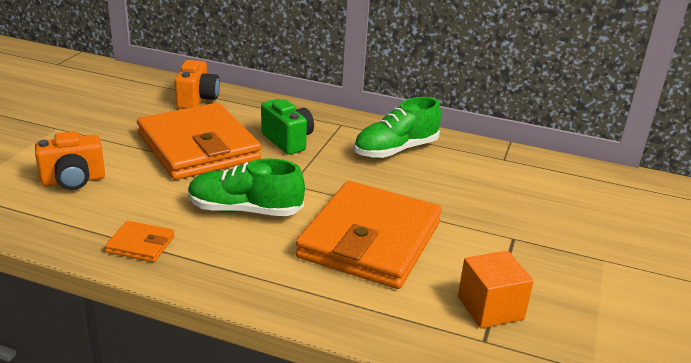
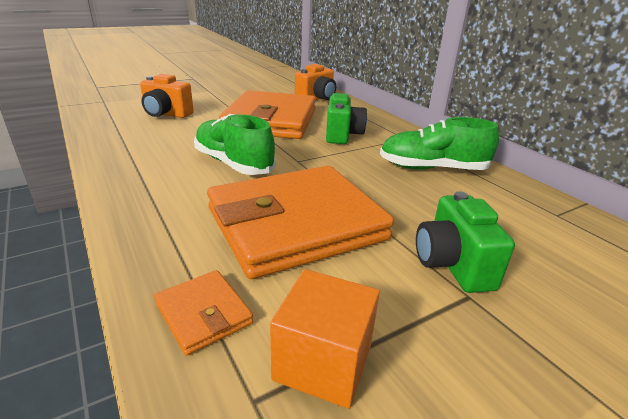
camera: 40 degrees right, 0 degrees up
orange wallet [105,221,175,262] -> orange wallet moved to [154,270,253,356]
none -> green camera [416,191,515,293]

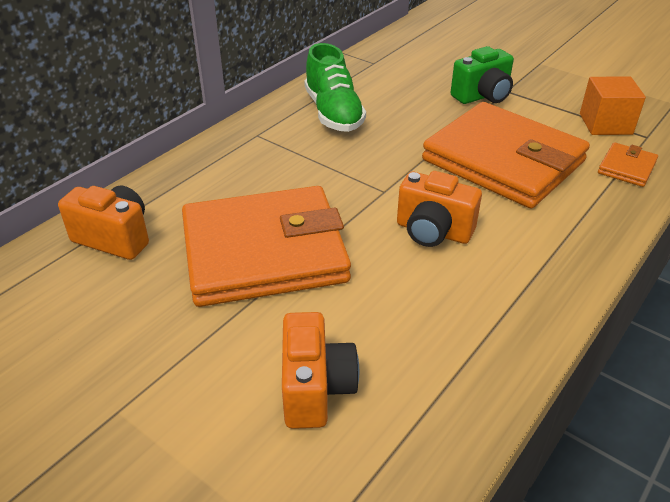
camera: 110 degrees left, 10 degrees up
green shoe [194,114,276,175] -> orange camera [397,171,482,247]
green camera [326,93,367,144] -> none

